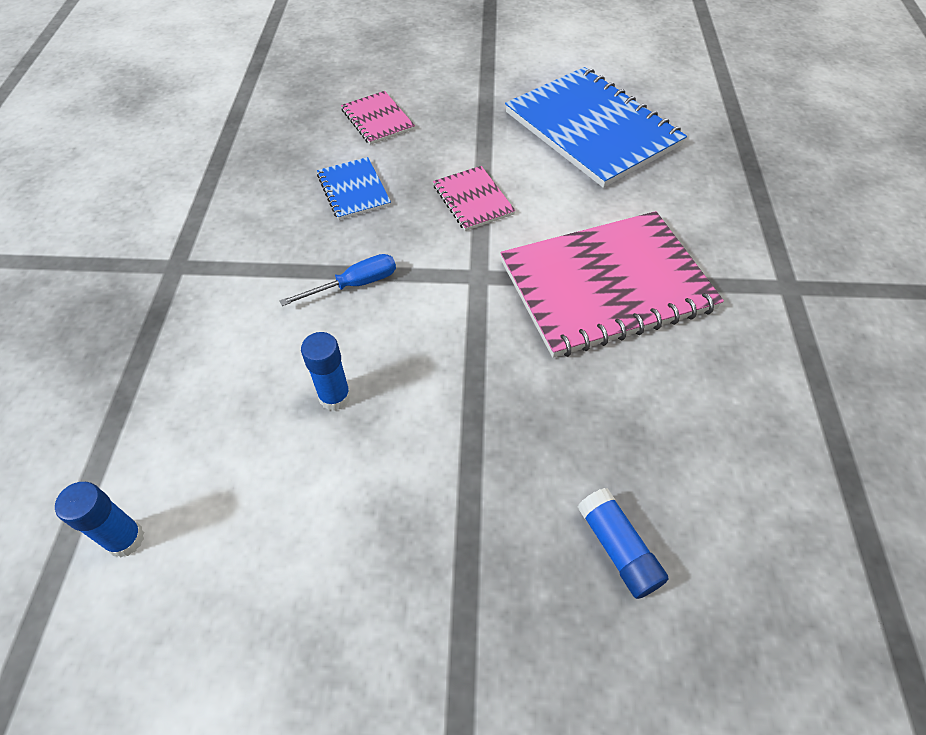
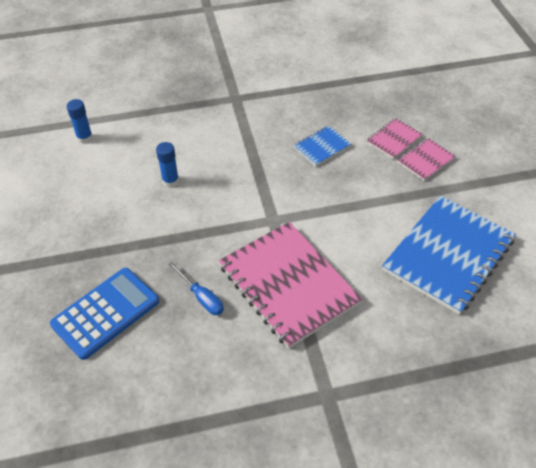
camera: 75 degrees right, 5 degrees down
blue screwdriver [280,254,396,306] -> blue screwdriver moved to [168,262,224,315]
pink notebook [433,166,516,231] -> pink notebook moved to [397,138,456,181]
blue glue stick [577,488,669,599] -> blue calculator [50,268,159,360]

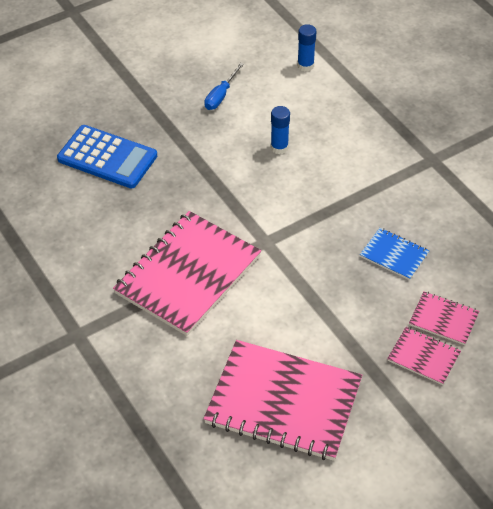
camera: 70 degrees right, 0 degrees up
blue screwdriver [168,262,224,315] -> blue screwdriver moved to [204,62,244,110]
blue notebook [382,196,516,315] -> pink notebook [203,340,362,461]

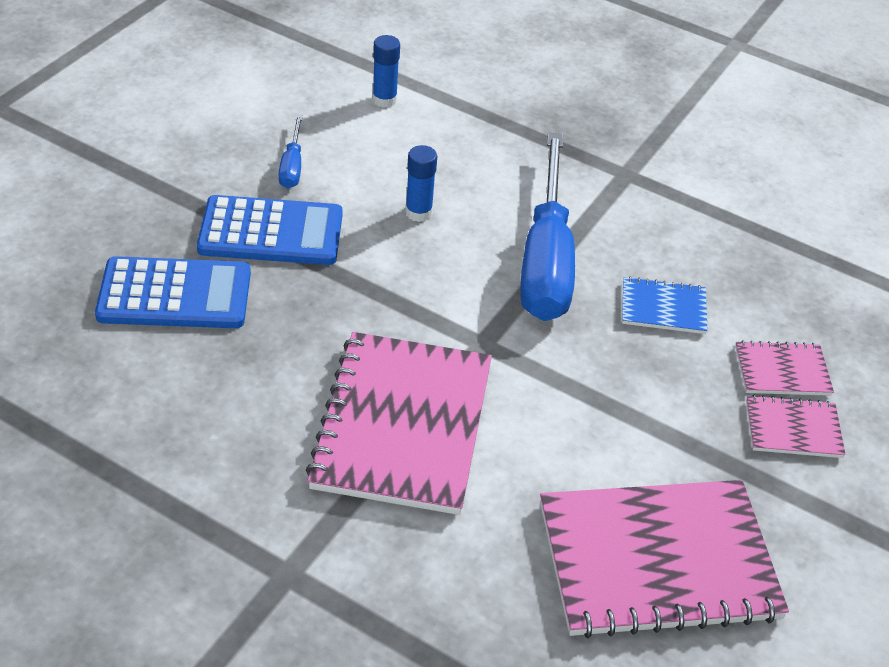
camera: 30 degrees left, 5 degrees down
none -> blue calculator [197,195,343,265]
none -> blue screwdriver [520,133,575,321]

